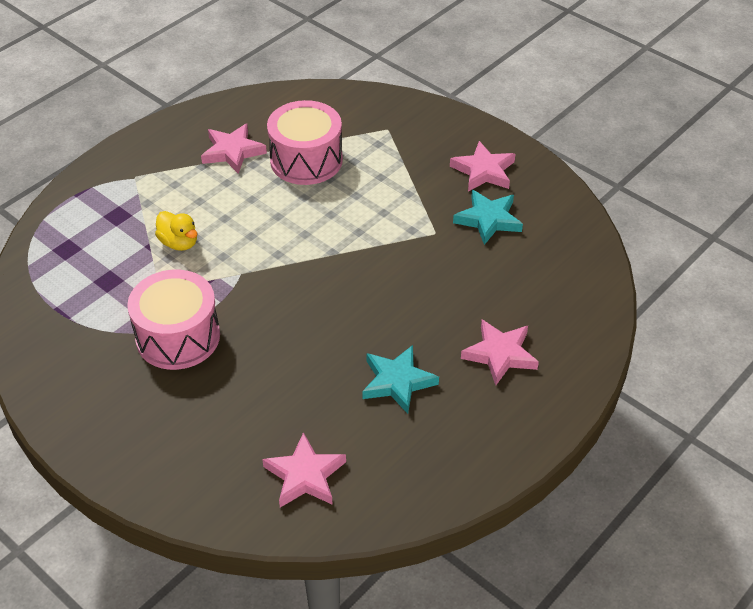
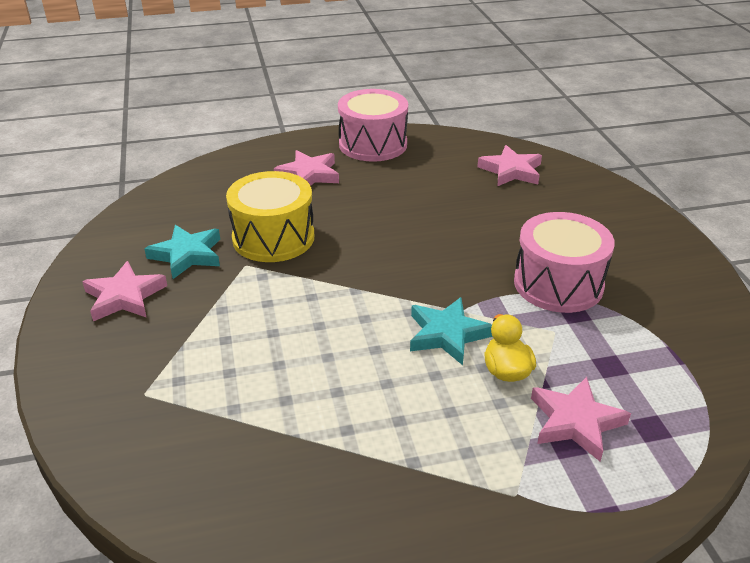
camera: 145 degrees left, 10 degrees down
pink star [201,124,267,174] -> pink star moved to [531,377,631,461]
pink drum [267,100,343,185] -> pink drum moved to [338,89,408,162]
turquoise star [362,345,439,414] -> turquoise star moved to [410,297,493,365]
none -> yellow drum [226,171,314,262]

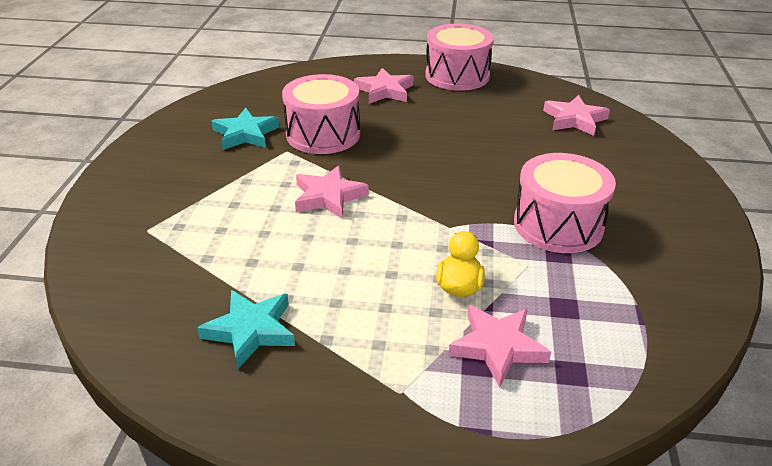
camera: 20 degrees right, 0 degrees up
pink star [82,261,167,321] -> pink star moved to [295,165,369,219]
yellow drum [226,171,314,262] -> pink drum [282,74,360,154]
turquoise star [410,297,493,365] -> turquoise star moved to [197,290,295,369]

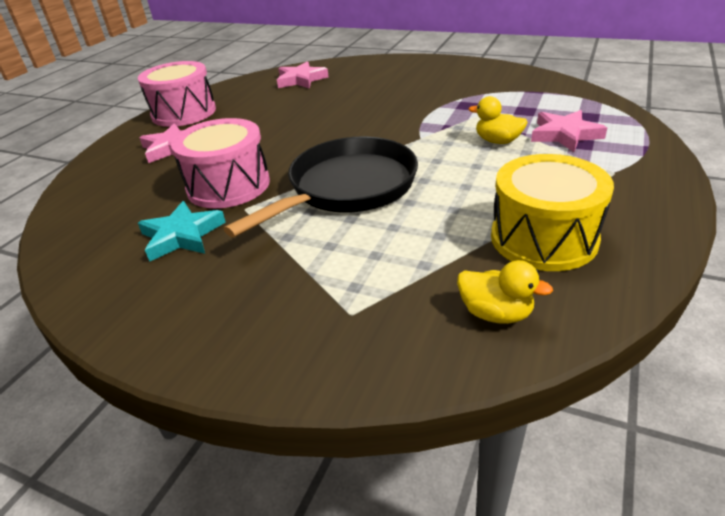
camera: 70 degrees left, 0 degrees up
turquoise star [197,290,295,369] -> yellow drum [491,154,614,271]
pink star [295,165,369,219] -> black pan [223,137,418,237]
pink drum [514,153,616,253] -> none
none -> yellow duck [457,260,553,324]

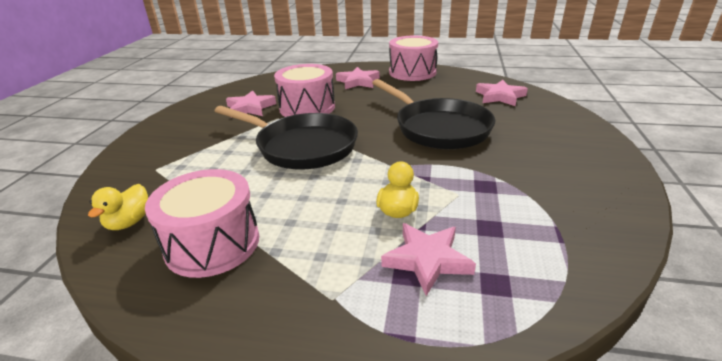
camera: 75 degrees right, 5 degrees down
turquoise star [138,201,226,262] -> pink star [226,91,276,118]
yellow drum [491,154,614,271] -> pink drum [145,169,259,278]
none -> black pan [372,79,495,149]

